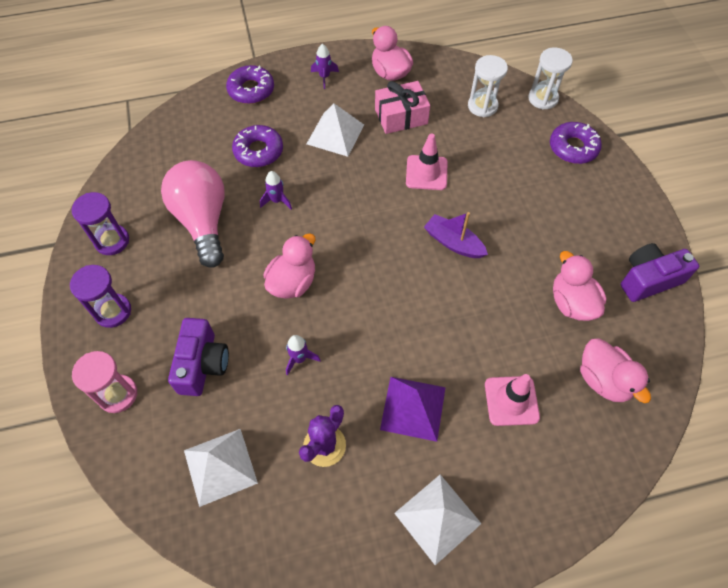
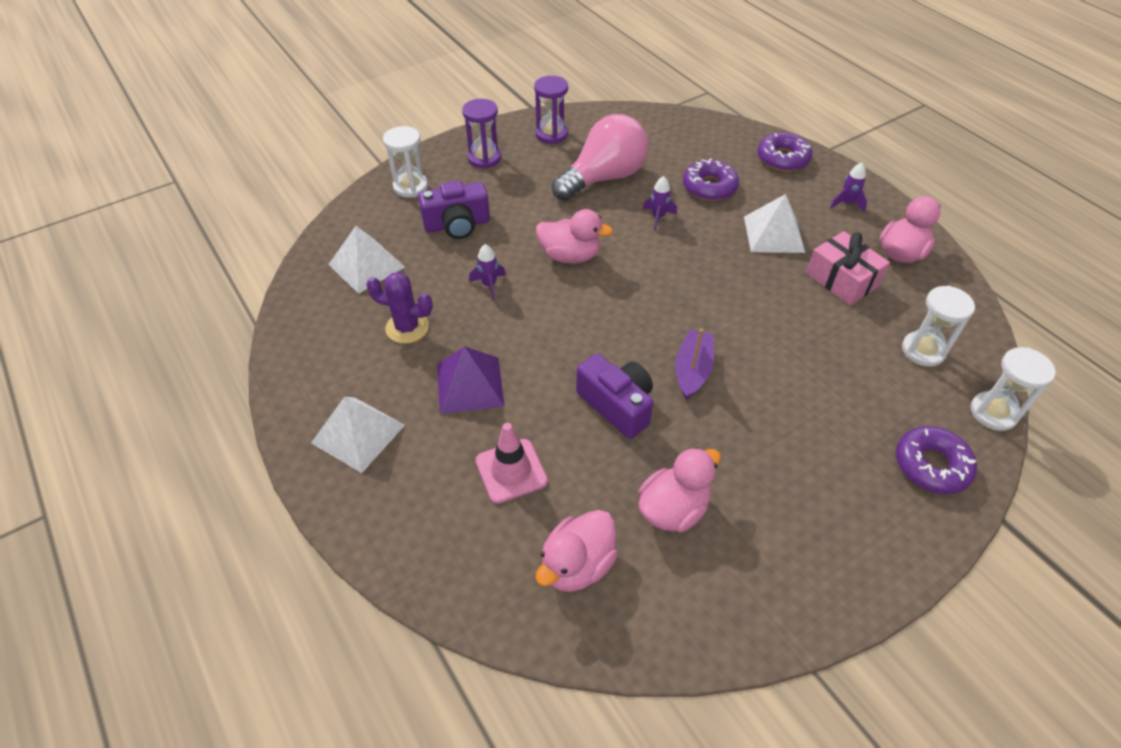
camera: 70 degrees right, 10 degrees down
pink hourglass [72,351,137,413] -> white hourglass [383,126,428,198]
pink traffic cone [406,134,447,190] -> none
purple camera [621,243,699,302] -> purple camera moved to [576,354,653,439]

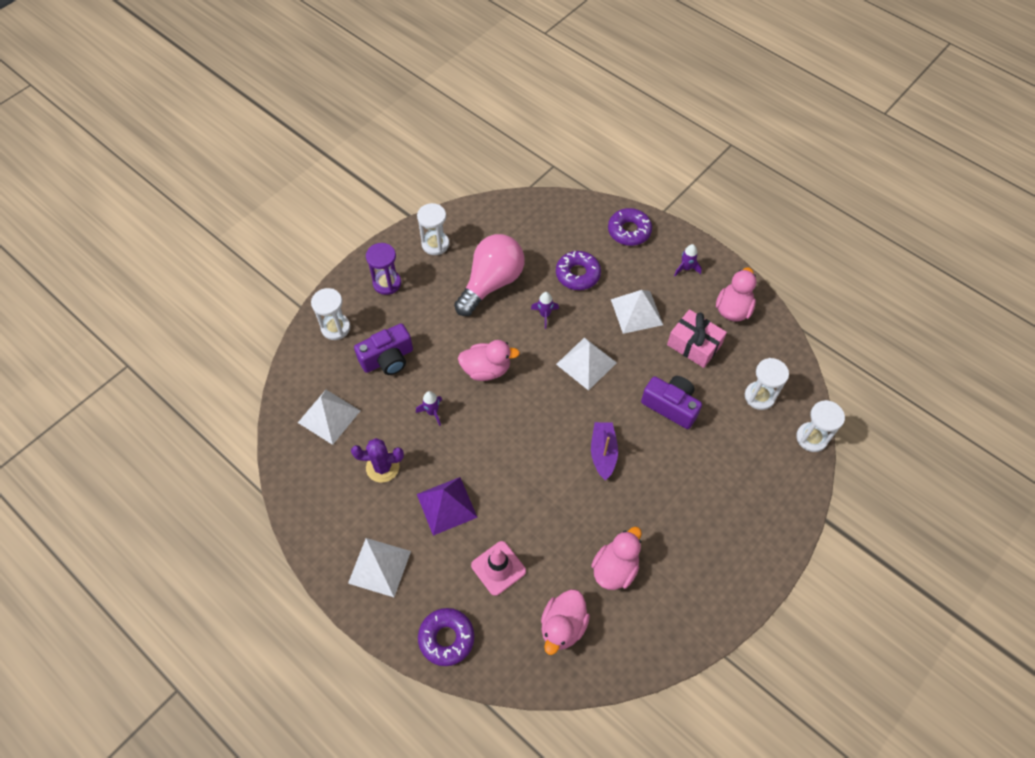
camera: 15 degrees left, 10 degrees up
purple hourglass [534,76,568,144] -> white hourglass [417,203,449,255]
purple camera [576,354,653,439] -> purple camera moved to [641,376,702,429]
purple donut [896,426,977,494] -> purple donut moved to [418,608,474,666]
none -> white pyramid [556,337,617,391]

